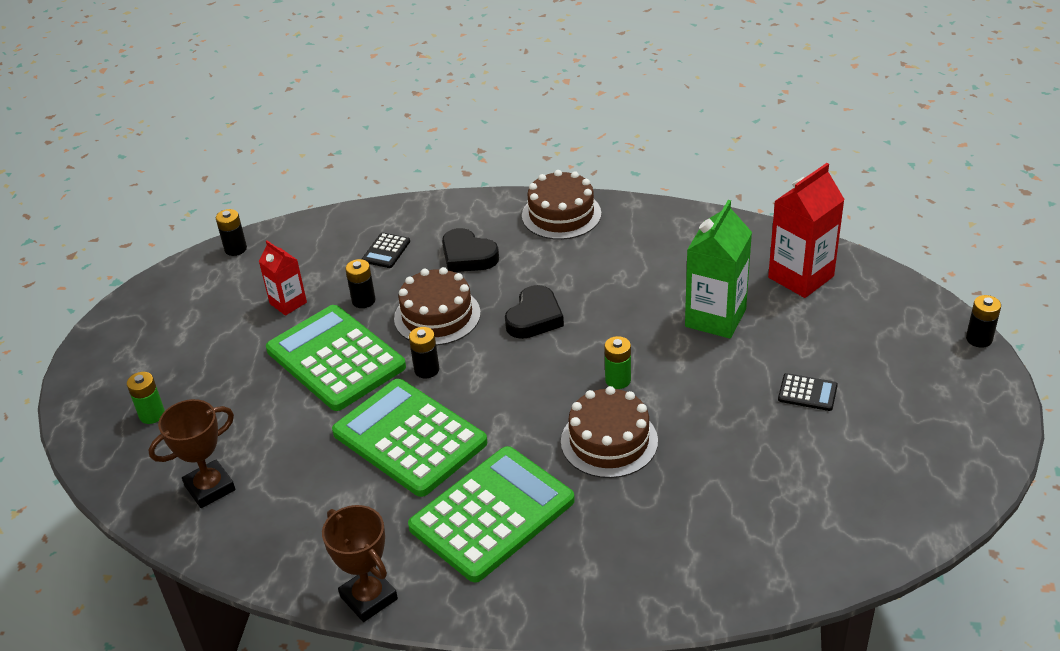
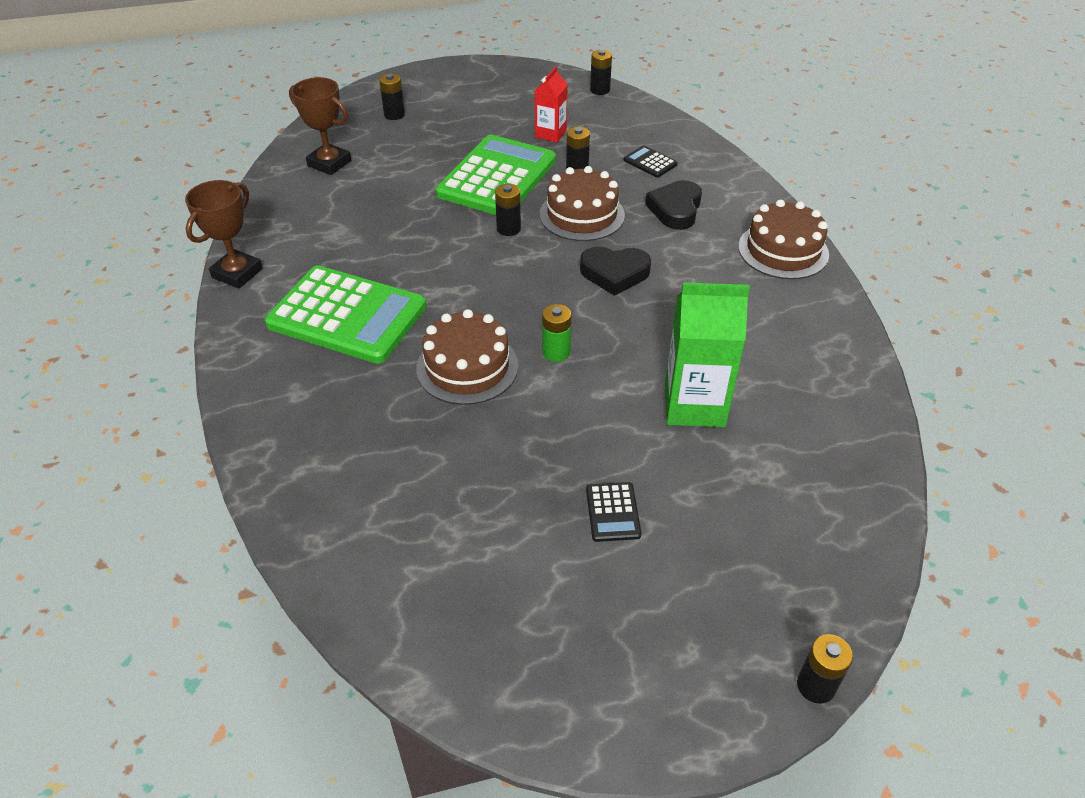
camera: 65 degrees right, 5 degrees up
green battery [127,372,165,424] -> black battery [379,74,405,120]
green calculator [332,379,487,497] -> none
black calculator [362,232,410,268] -> black calculator turned 45 degrees clockwise [624,145,677,178]
red carton [768,163,845,298] -> none

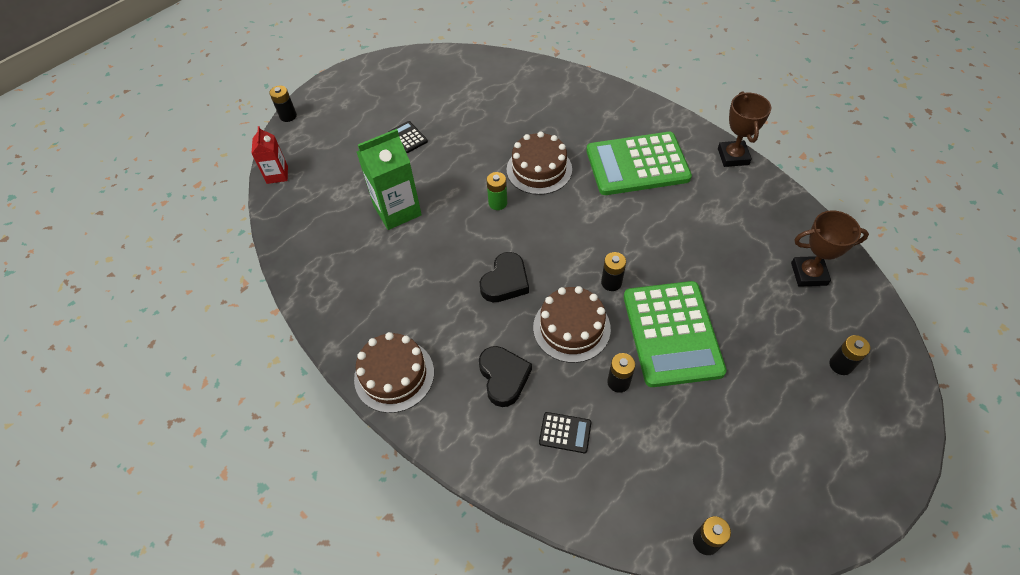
camera: 150 degrees right, 10 degrees up
red carton [535,66,568,143] -> red carton moved to [251,126,288,184]
black heart [580,246,651,296] -> black heart turned 150 degrees clockwise [480,252,529,302]

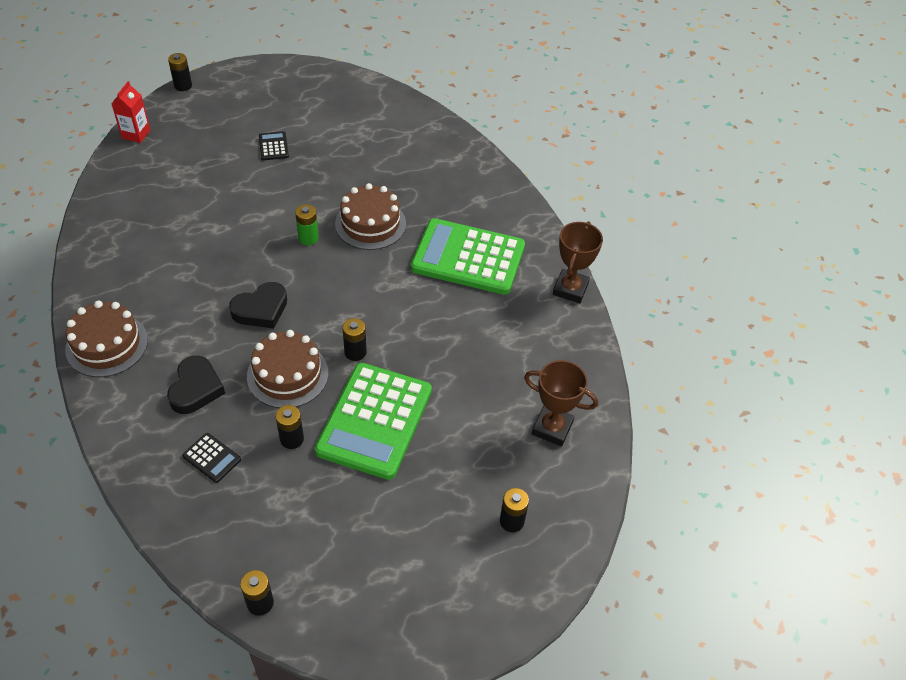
camera: 20 degrees right, 5 degrees down
green carton [357,129,422,230] -> none

